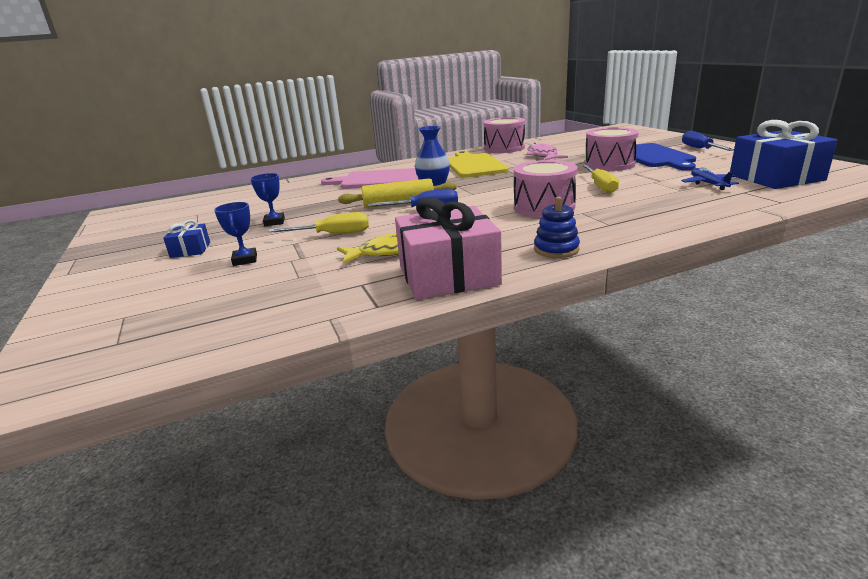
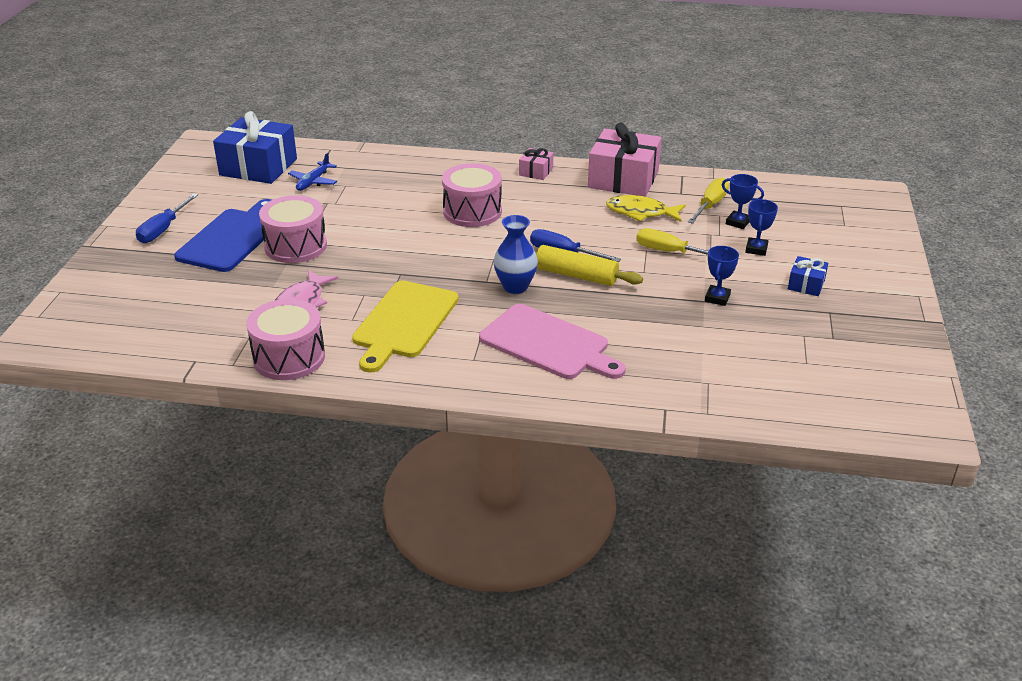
camera: 150 degrees left, 10 degrees up
blue stacking toy [534,197,580,258] -> pink gift [519,148,554,180]
yellow screwdriver [582,165,619,193] -> yellow screwdriver moved to [688,178,729,224]
none -> blue trophy [722,174,764,229]

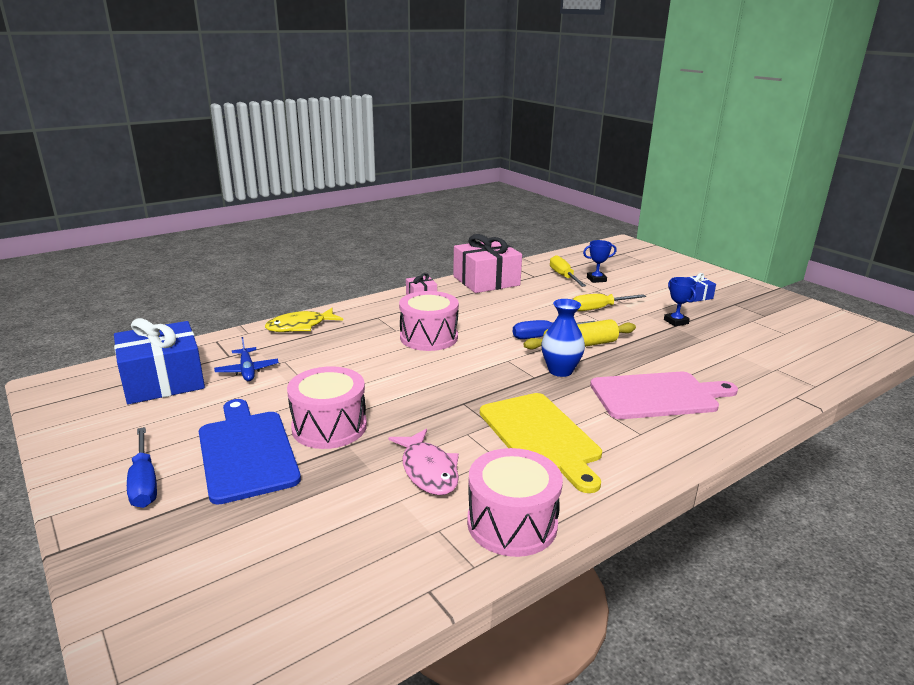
camera: 45 degrees left, 10 degrees down
yellow fish [606,195,686,222] -> yellow fish moved to [265,308,343,332]
blue trophy [745,199,778,256] -> none

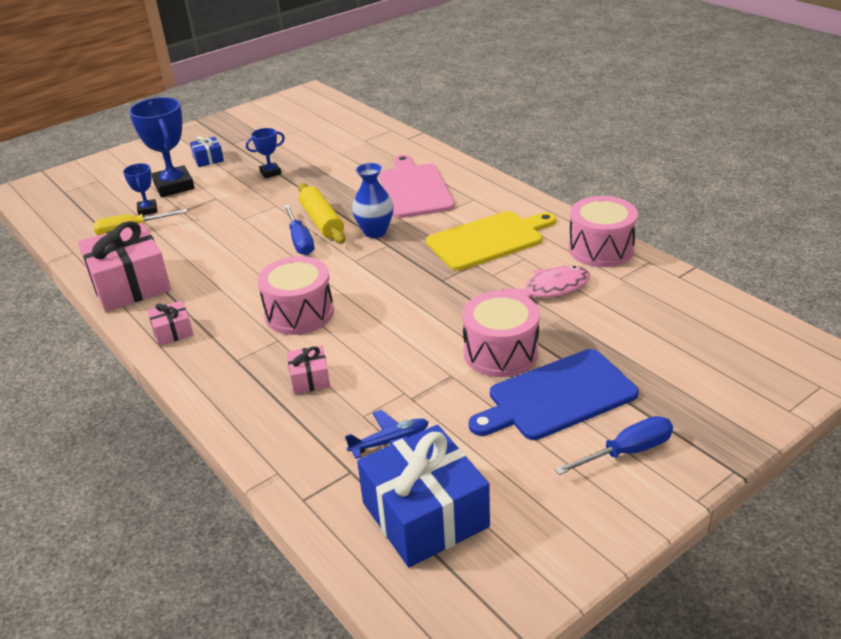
camera: 90 degrees left, 10 degrees up
yellow fish [265,308,343,332] -> none
yellow screwdriver [572,294,646,311] -> none
none -> blue trophy [129,97,195,197]
none -> pink gift [287,346,330,394]

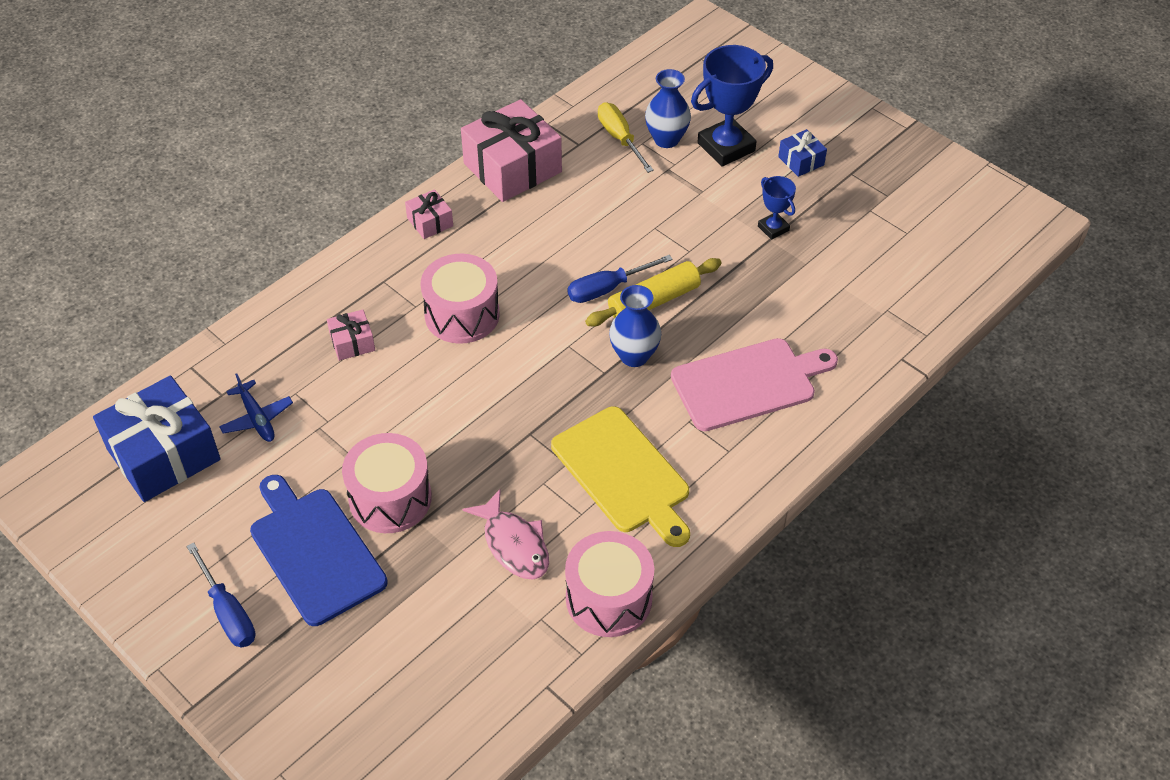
camera: 80 degrees right, 15 degrees up
blue trophy [123,163,157,216] -> blue vase [645,69,691,148]

